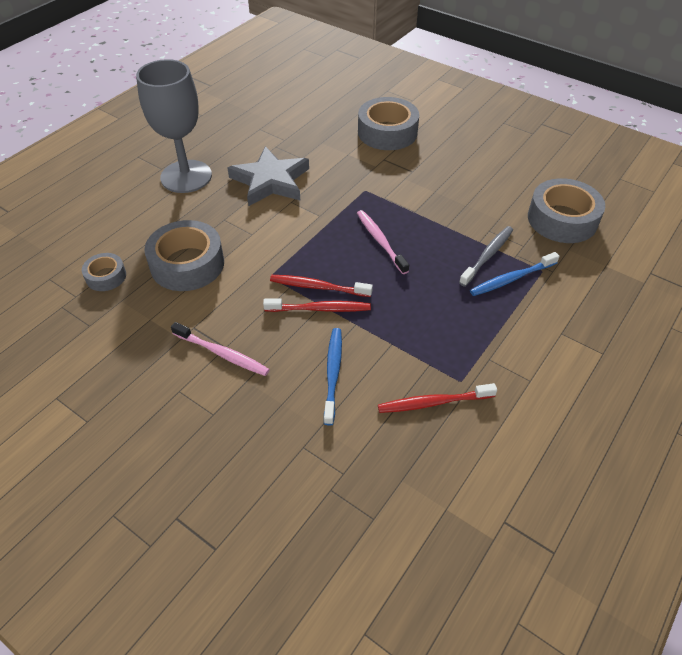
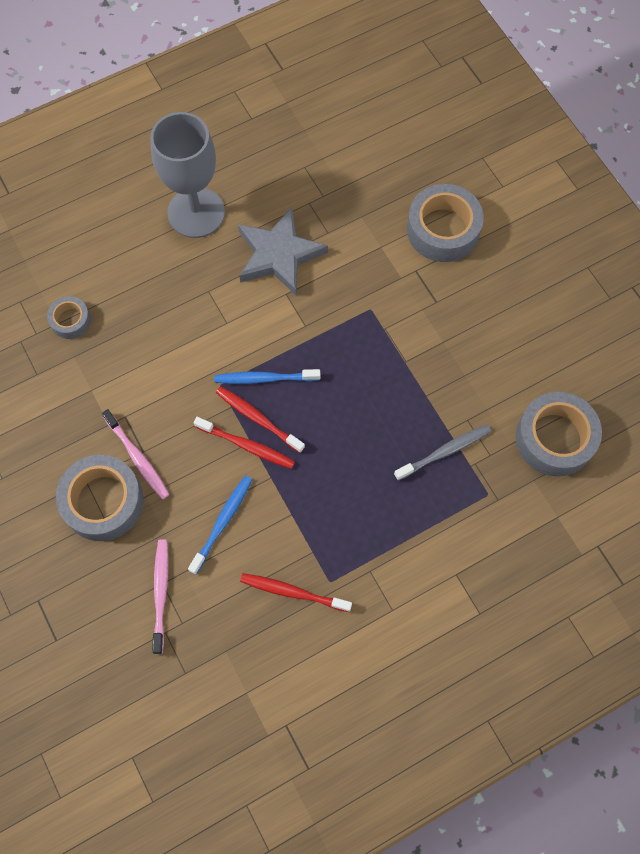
camera: 25 degrees right, 20 degrees up
grey tape [144,220,224,291] -> grey tape moved to [56,455,144,541]
pink toothbrush [357,210,409,274] -> pink toothbrush moved to [152,539,168,654]
blue toothbrush [470,252,560,296] -> blue toothbrush moved to [214,369,320,384]

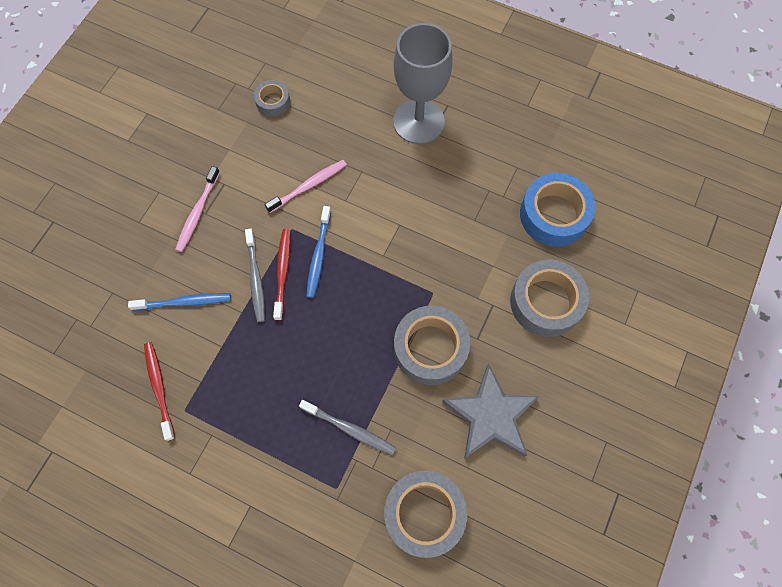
camera: 55 degrees right, 0 degrees up
grey tape [56,455,144,541] -> grey tape moved to [394,306,470,385]
pink toothbrush [152,539,168,654] -> pink toothbrush moved to [265,160,347,213]
red toothbrush [194,417,295,469] -> grey toothbrush [245,228,265,322]
blue toothbrush [214,369,320,384] -> blue toothbrush turned 135 degrees counterclockwise [306,206,331,298]
grey star [238,207,328,295] -> grey star moved to [442,363,540,459]
none -> blue tape [520,173,596,247]

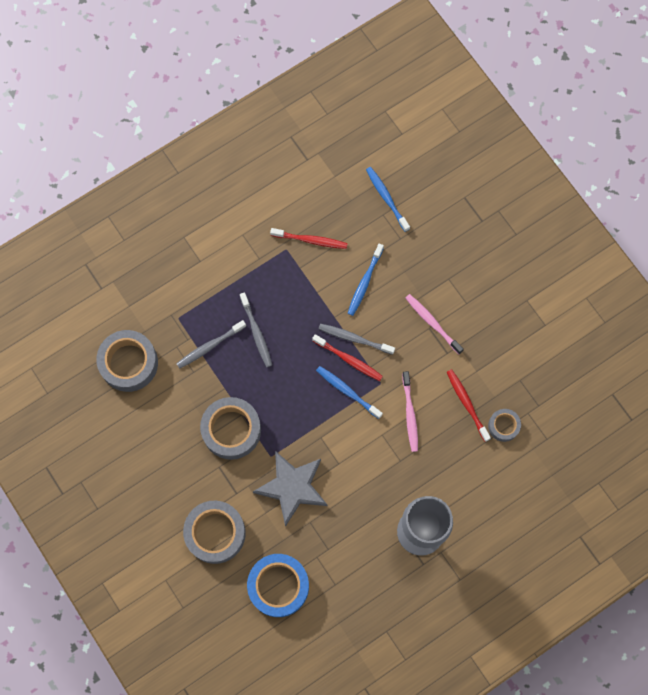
camera: 120 degrees right, 5 degrees up
grey star [442,363,540,459] -> grey star moved to [253,451,328,527]
none -> grey toothbrush [240,292,272,367]
none -> blue toothbrush [366,167,410,232]
none -> red toothbrush [447,369,491,442]

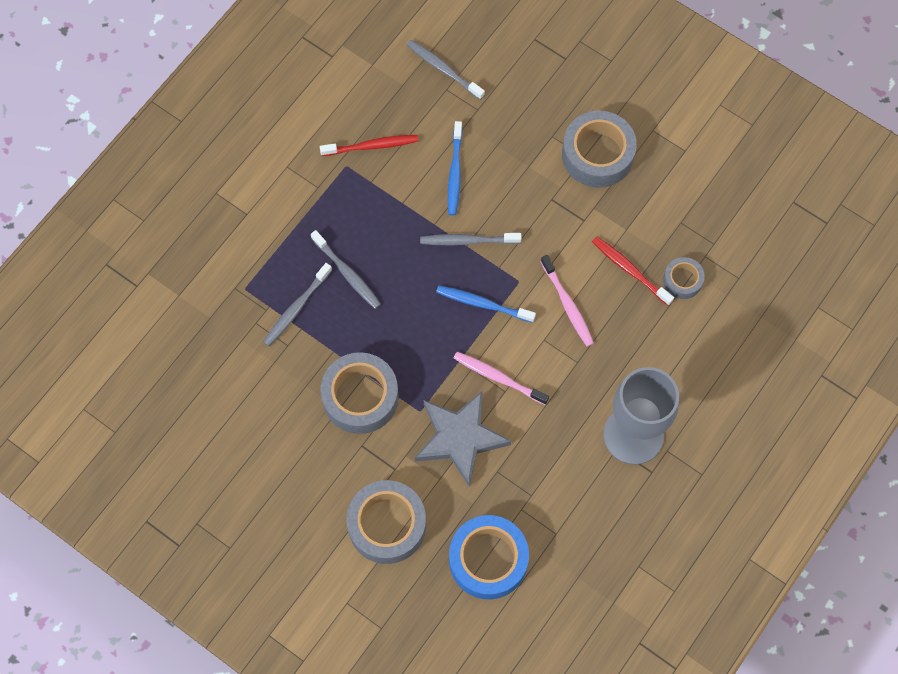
camera: 20 degrees left, 5 degrees down
grey tape [96,330,158,392] -> grey tape moved to [562,111,637,187]
red toothbrush [312,334,383,381] -> none
blue toothbrush [366,167,410,232] -> grey toothbrush [406,40,485,100]
pink toothbrush [405,294,464,354] -> pink toothbrush moved to [454,352,549,405]

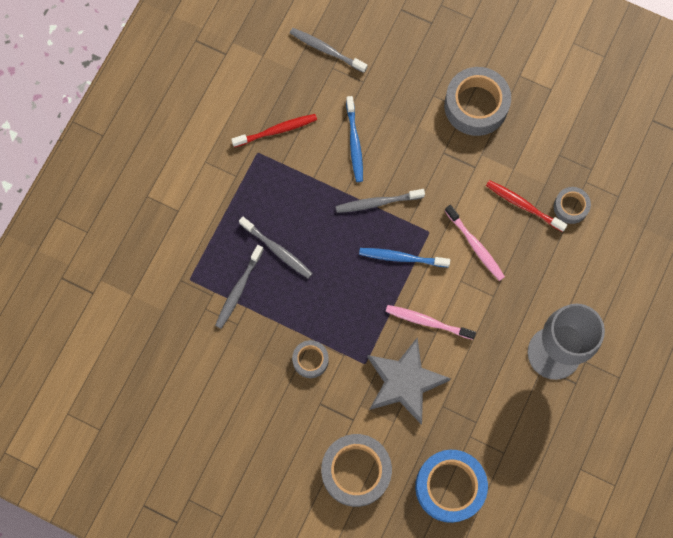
camera: 10 degrees left, 5 degrees up
grey tape [320,352,399,434] -> grey tape [292,340,329,378], size x0.53

